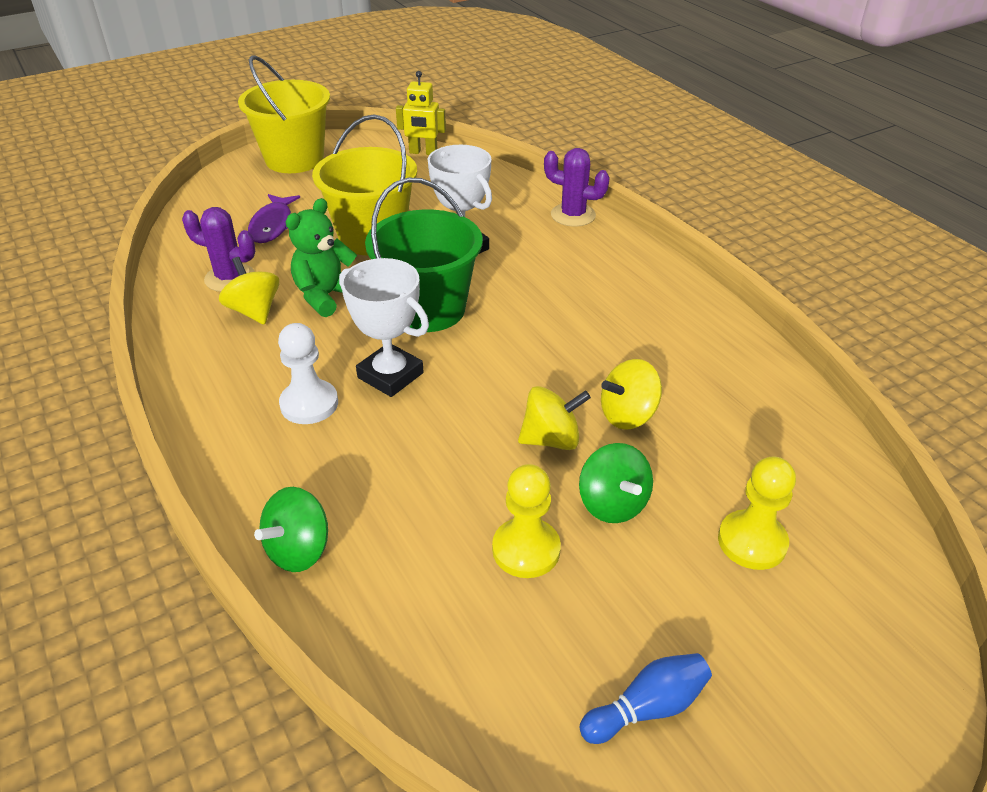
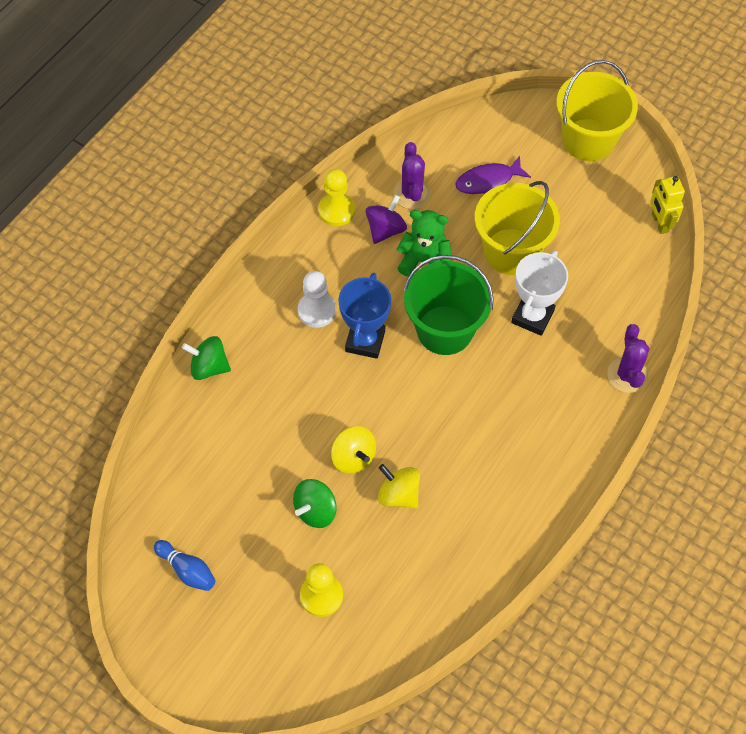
camera: 65 degrees right, 20 degrees up
yellow spinning top [219,257,279,325] -> purple spinning top [366,194,407,244]
white trophy [339,258,429,397] -> blue trophy [338,273,391,359]
yellow pawn [492,464,561,578] -> yellow pawn moved to [318,169,355,226]

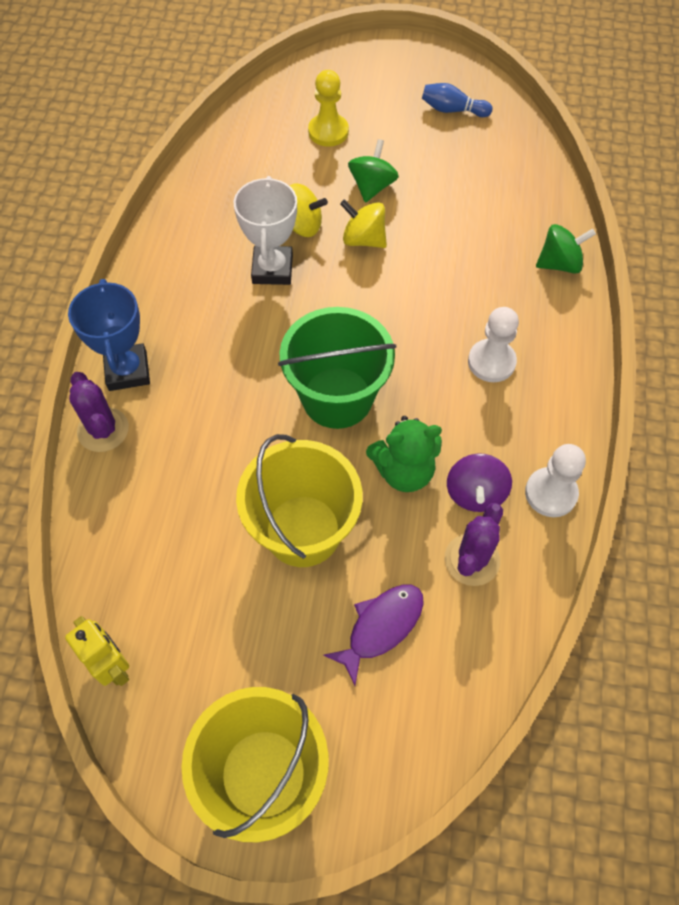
camera: 155 degrees right, 0 degrees up
yellow pawn [318,169,355,226] -> white pawn [525,444,586,517]
blue trophy [338,273,391,359] -> blue trophy moved to [68,279,150,391]
purple cactus [393,142,431,209] -> purple cactus turned 60 degrees clockwise [445,503,503,586]
white trophy [511,250,568,336] -> white trophy moved to [234,176,297,285]

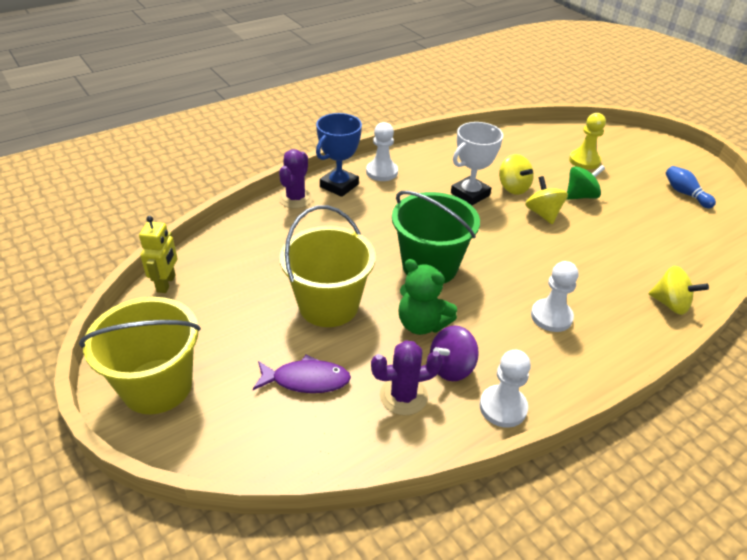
camera: 45 degrees right, 20 degrees down
green spinning top [536,224,596,274] -> yellow spinning top [649,266,709,315]
none -> white pawn [366,122,398,181]

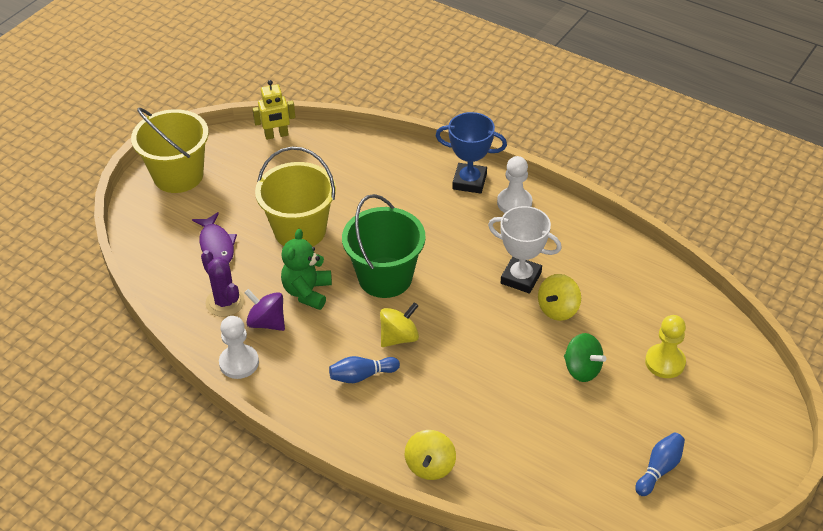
camera: 70 degrees right, 5 degrees up
purple cactus [278,149,313,208] -> none
yellow spinning top [525,176,568,224] -> yellow spinning top moved to [380,302,419,347]
white pawn [531,261,578,332] -> blue bowling pin [329,356,400,383]

